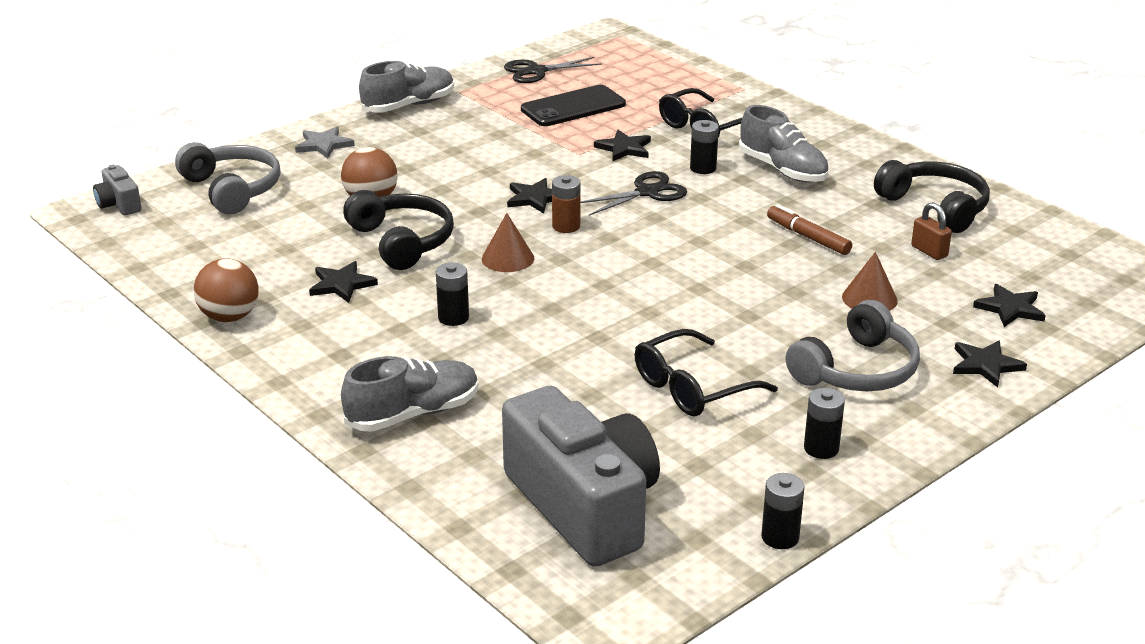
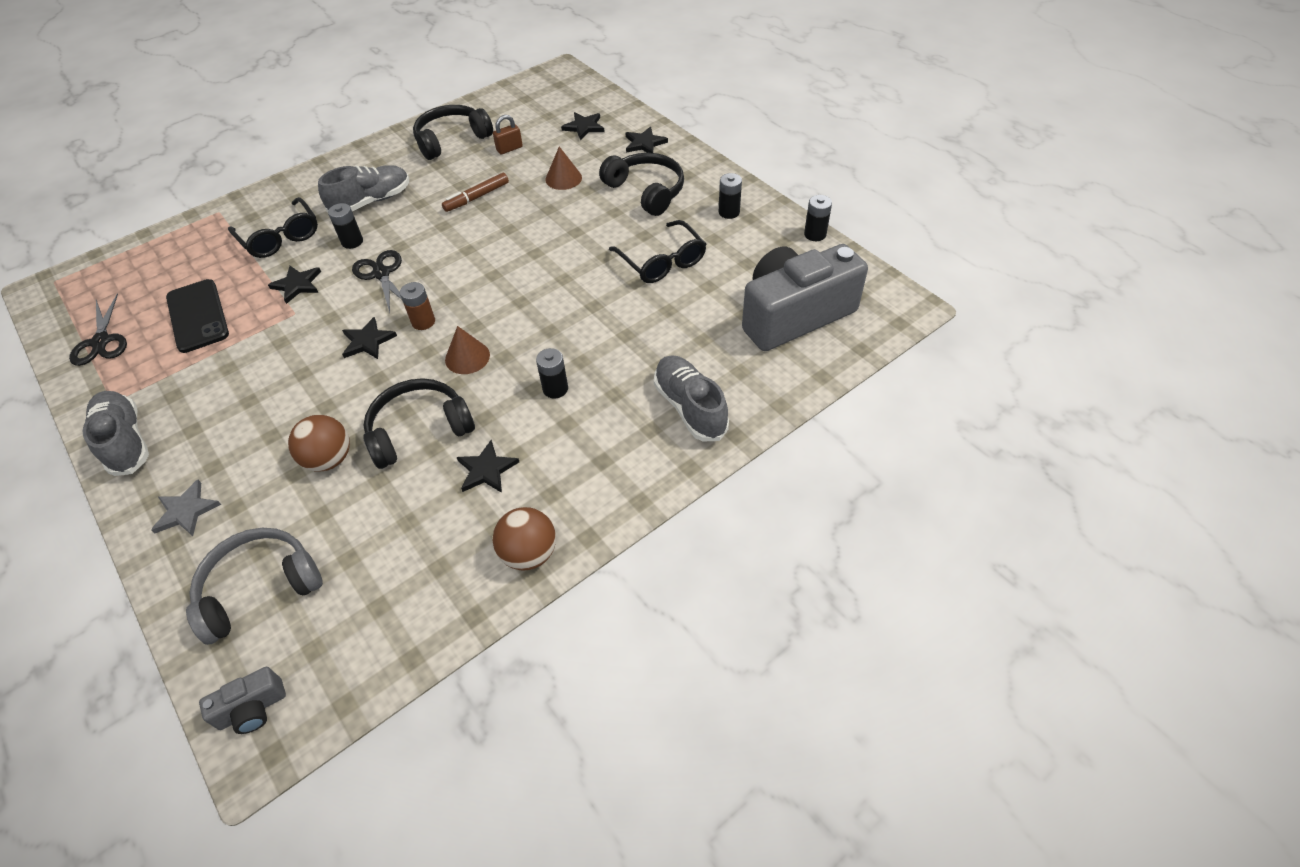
camera: 85 degrees left, 20 degrees up
grey headphones [786,300,920,391] -> black headphones [599,153,684,216]

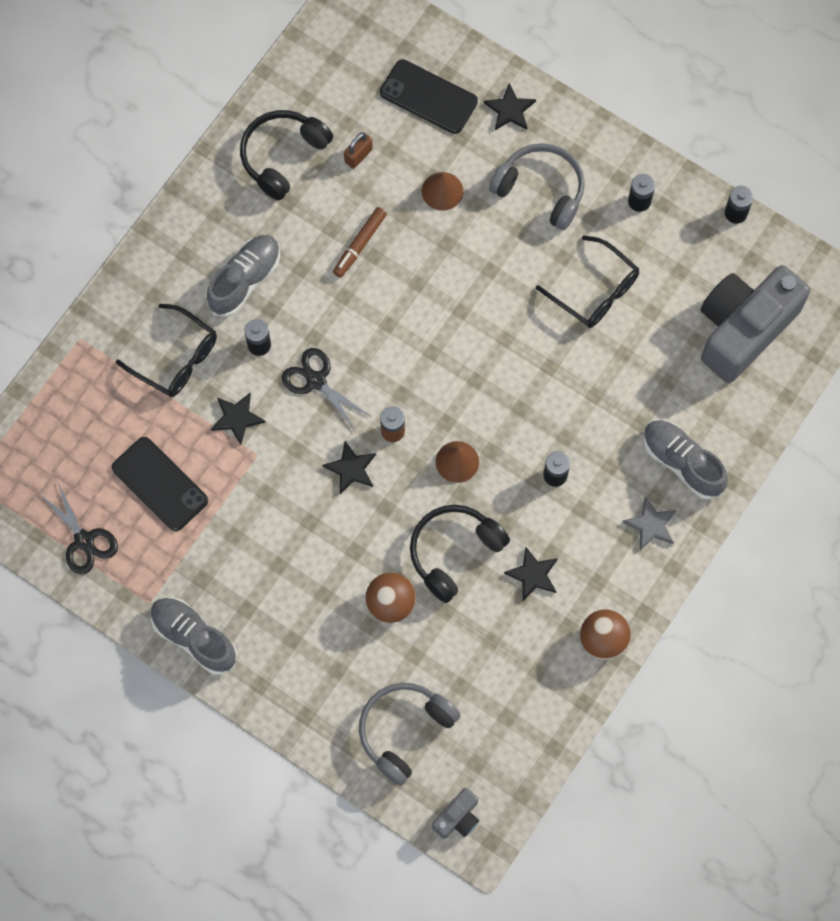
camera: 20 degrees left, 20 degrees up
grey star [151,480,221,536] -> grey star moved to [623,497,676,551]
black star [561,112,605,140] -> black phone [380,59,478,134]
black headphones [599,153,684,216] -> grey headphones [489,143,585,230]

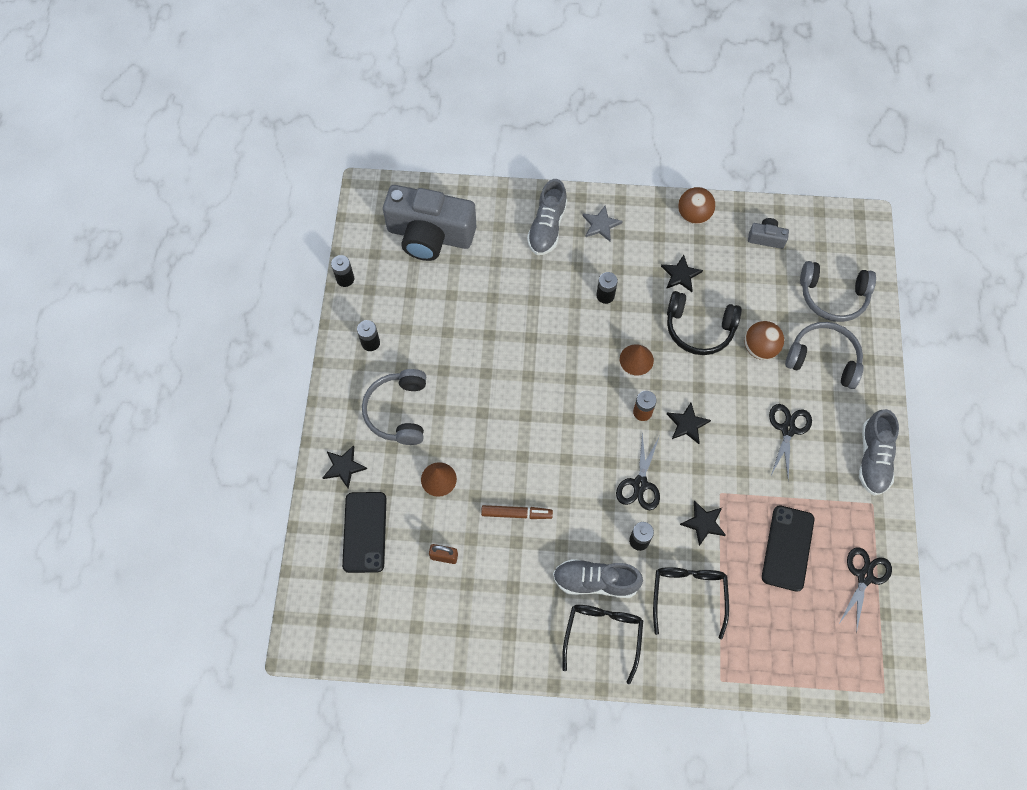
camera: 120 degrees left, 5 degrees down
black headphones [240,110,333,200] -> none
grey camera [432,788,479,839] -> grey camera moved to [748,218,789,249]
black glasses [536,235,639,328] -> black glasses moved to [562,605,643,684]
none -> black scissors [769,404,812,480]
none -> grey headphones [785,322,864,389]

